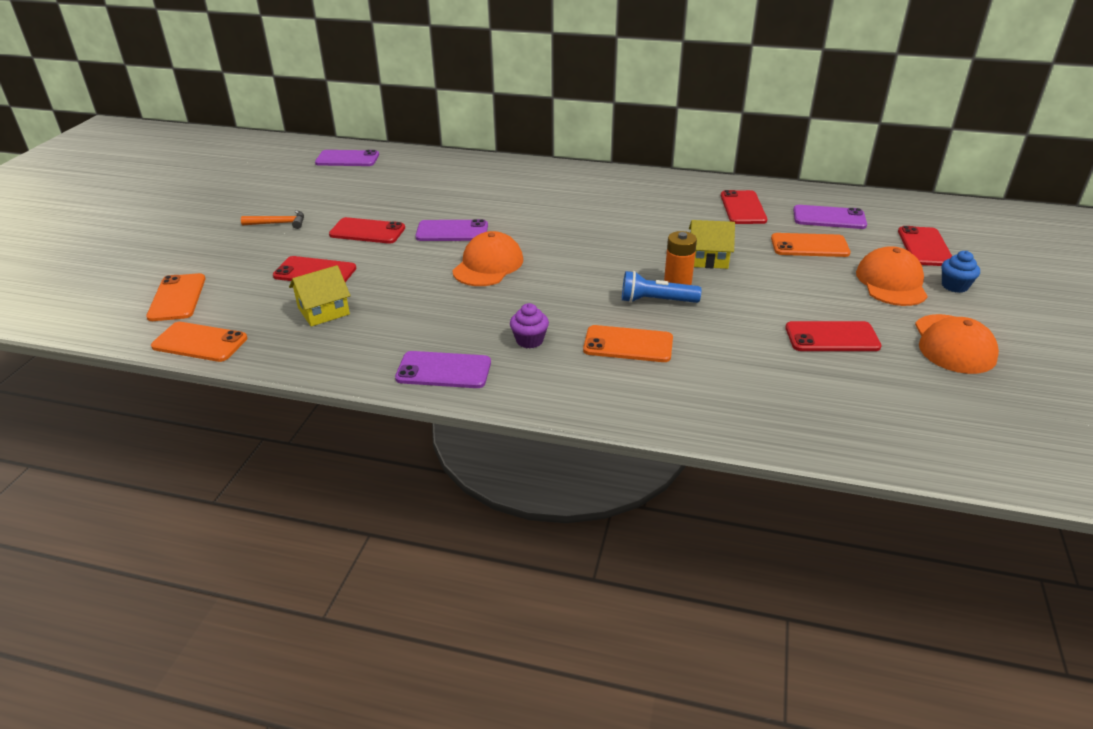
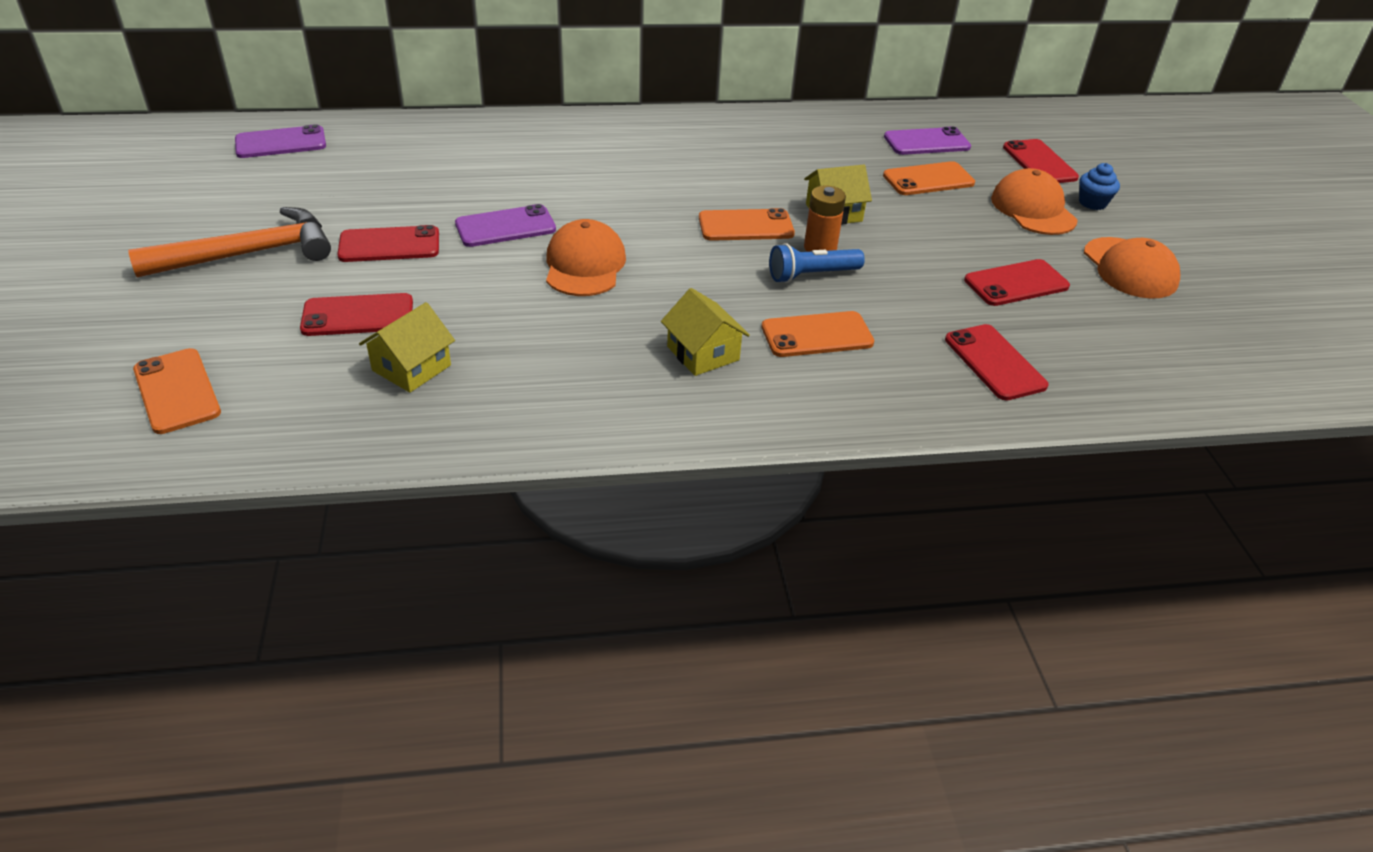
camera: 25 degrees left, 5 degrees up
orange phone [151,322,247,362] -> orange phone moved to [699,208,795,241]
orange hammer [241,210,304,229] -> orange hammer [128,207,331,277], size x2.03
purple phone [395,351,491,388] -> none
purple cupcake [510,303,549,349] -> yellow house [661,288,750,376]
red phone [721,190,767,224] -> red phone moved to [945,324,1049,401]

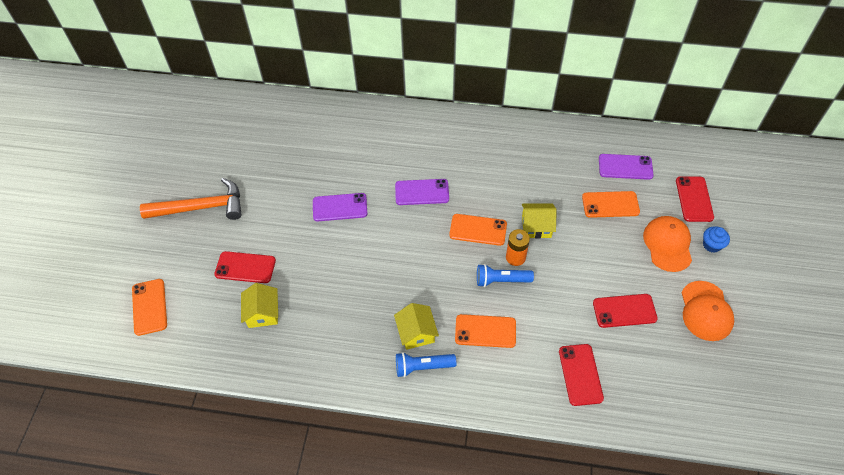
camera: 20 degrees right, 15 degrees up
purple phone [235,124,326,158] -> purple phone moved to [395,179,449,205]
red phone [337,225,439,262] -> none
yellow house [359,302,455,393] -> yellow house turned 60 degrees counterclockwise [241,283,278,328]
orange cap [546,219,626,296] -> none
none -> blue flashlight [396,352,457,377]

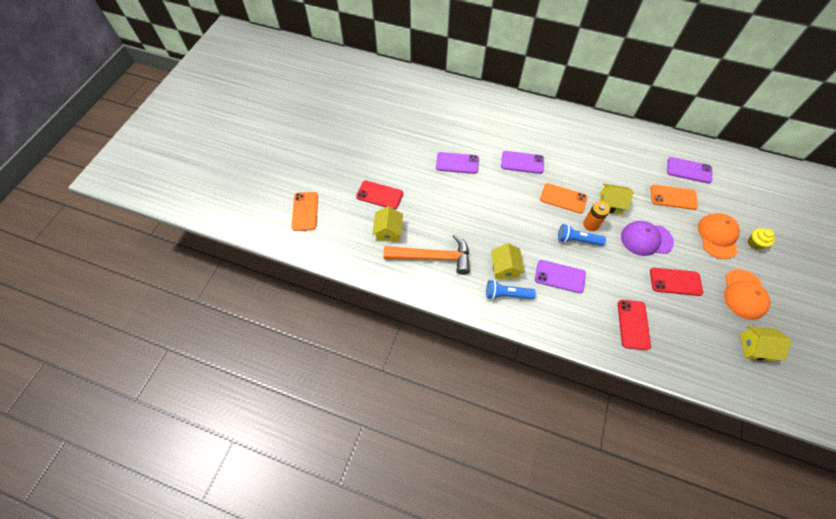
camera: 10 degrees right, 5 degrees up
orange hammer [140,178,242,220] -> orange hammer moved to [383,234,470,275]
orange phone [455,314,516,348] -> purple phone [535,260,586,293]
red phone [676,176,714,222] -> none
blue cupcake [703,226,730,253] -> yellow cupcake [748,228,775,250]
none -> purple cap [621,221,674,256]
none -> yellow house [740,326,792,361]

